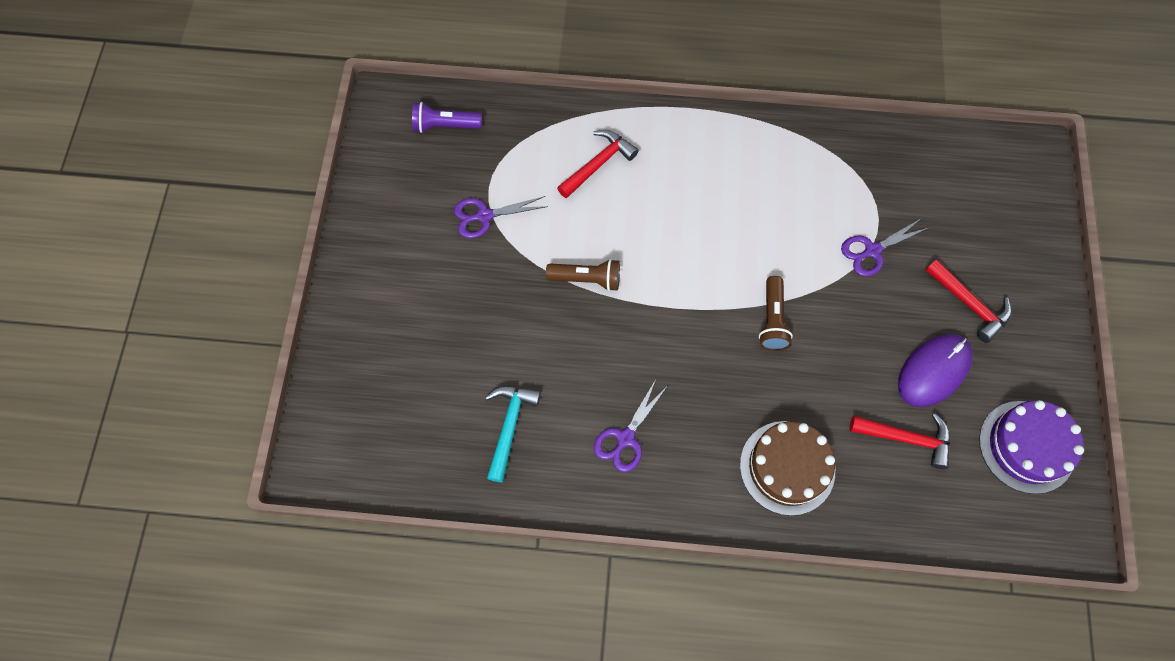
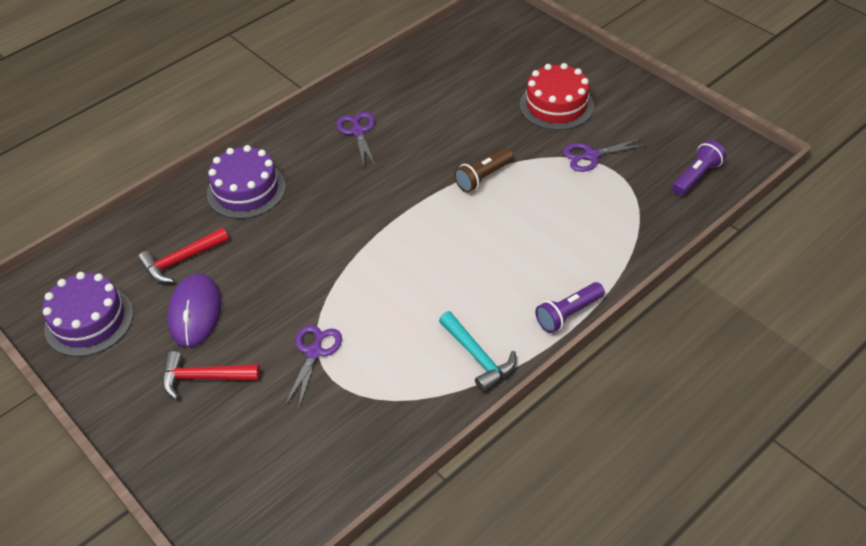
camera: 135 degrees right, 20 degrees down
purple scissors [454,196,548,238] -> purple scissors turned 135 degrees counterclockwise [563,138,648,172]
turquoise hammer [485,386,541,483] -> turquoise hammer moved to [439,311,516,392]
red hammer [557,130,639,198] -> none
brown cake [740,421,835,516] -> purple cake [207,145,286,219]
brown flashlight [759,276,793,351] -> none
none -> red cake [520,63,594,130]
none -> purple flashlight [535,282,605,333]

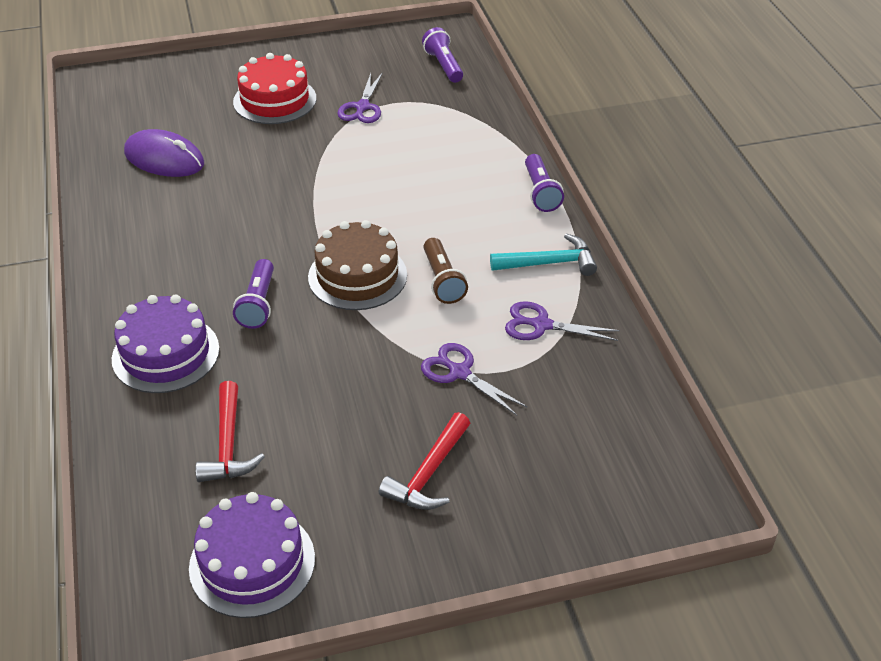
camera: 65 degrees left, 5 degrees down
purple mouse [167,273,222,347] -> purple mouse moved to [124,129,204,177]
purple scissors [336,112,376,167] -> purple scissors moved to [505,301,620,341]
brown flashlight [454,148,514,193] -> brown flashlight moved to [424,238,468,304]
none -> purple flashlight [233,259,274,329]
none -> brown cake [308,220,407,310]

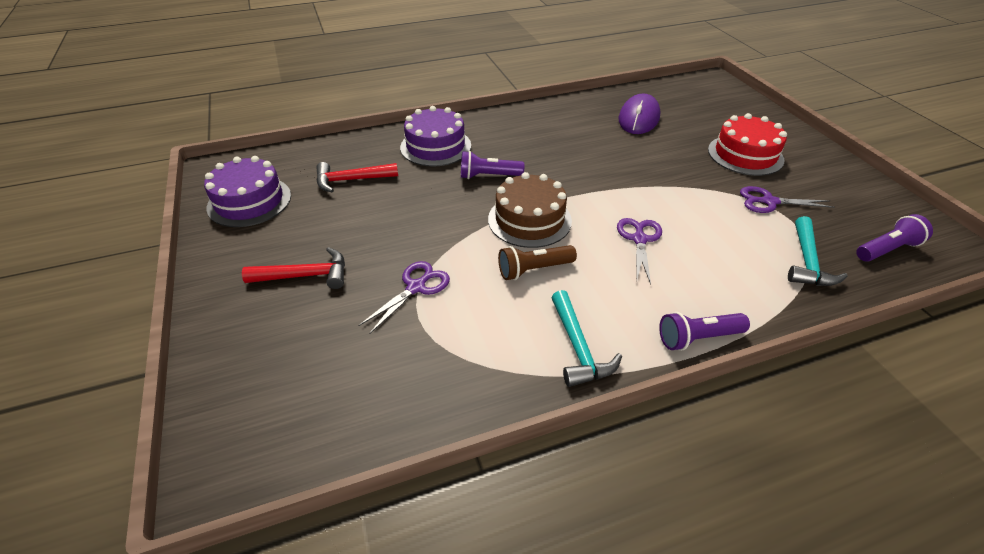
camera: 85 degrees right, 0 degrees up
red hammer [379,412,470,510] -> red hammer turned 150 degrees clockwise [242,247,345,289]
purple scissors [505,301,620,341] -> purple scissors moved to [617,218,662,285]
none -> turquoise hammer [788,216,848,286]

